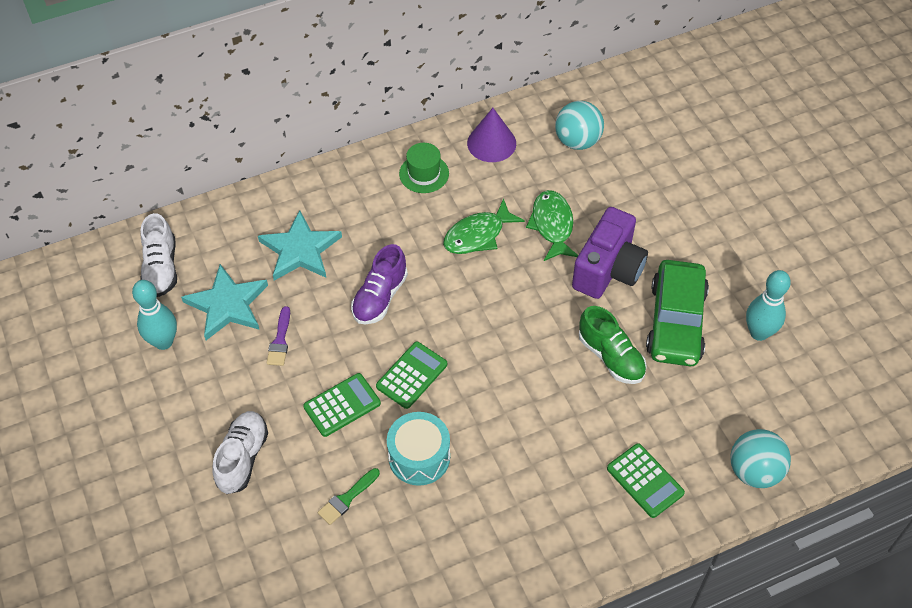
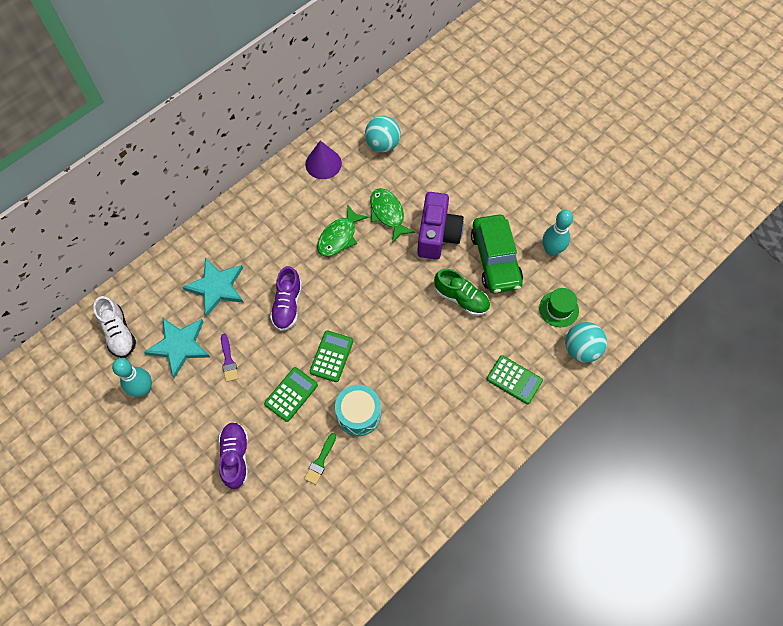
camera: 20 degrees left, 10 degrees up
white shoe [213,411,268,494] -> purple shoe [219,422,248,489]
green hat [399,143,449,193] -> green hat moved to [539,288,579,327]

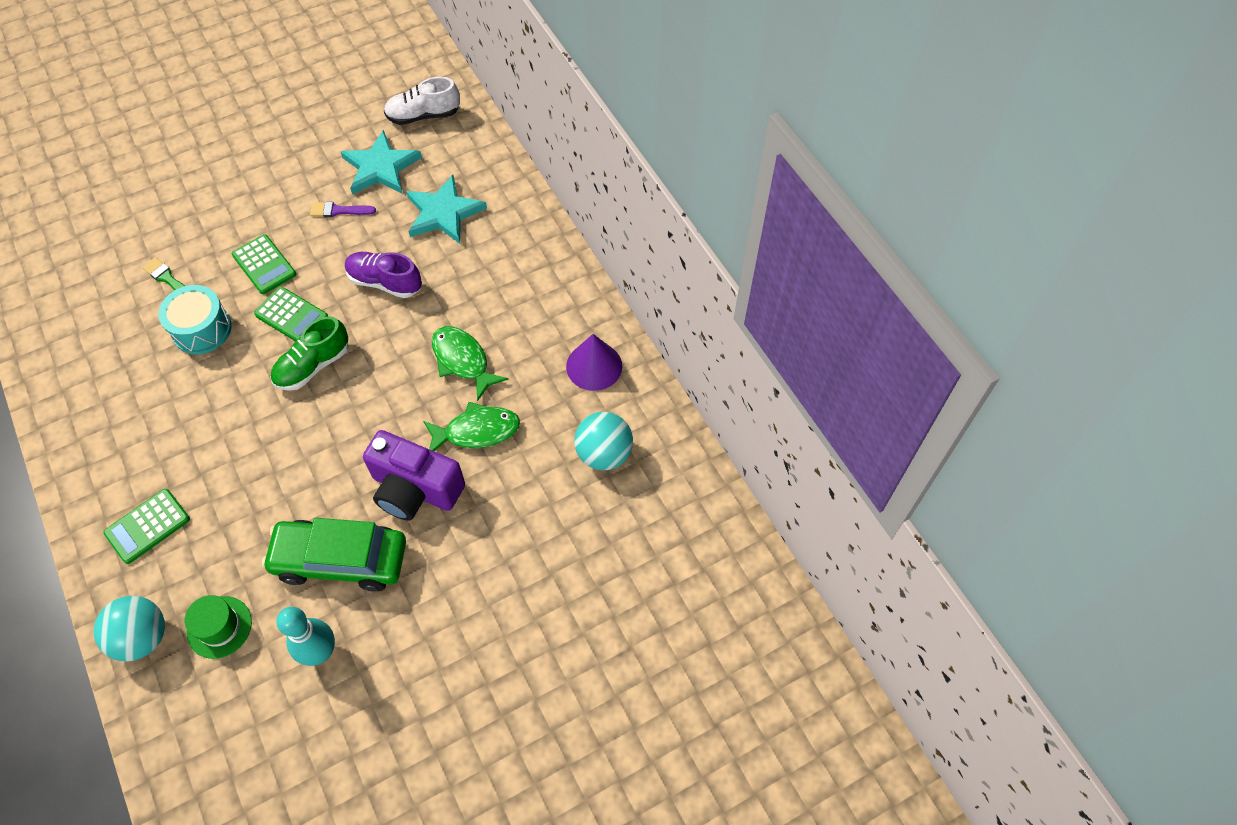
camera: 105 degrees right, 5 degrees down
turquoise bowling pin [112,358,152,397] -> none
purple shoe [219,422,248,489] -> none
green shoe [434,269,490,316] -> green shoe moved to [271,316,349,391]

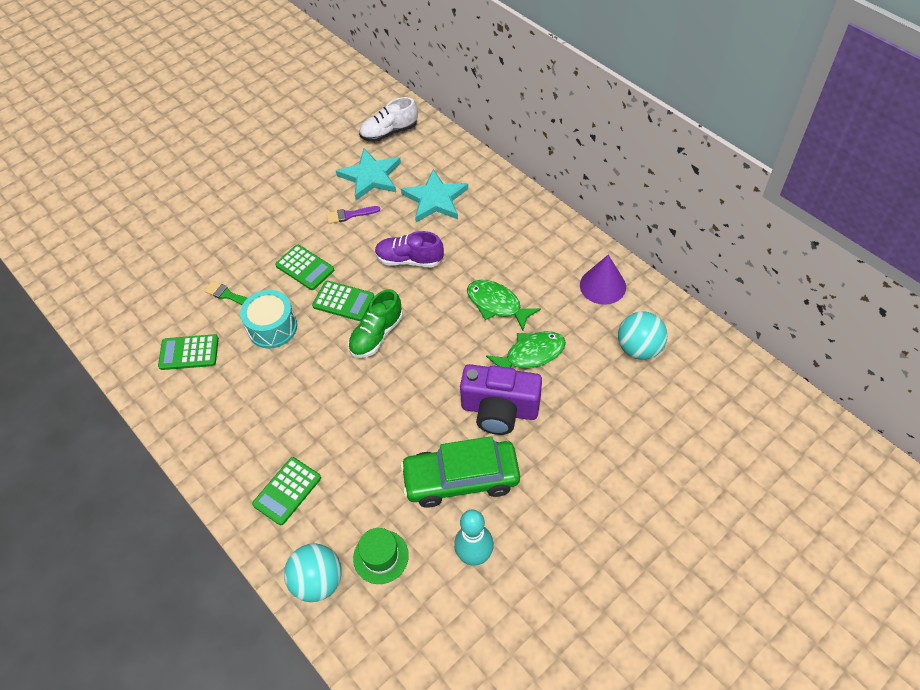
camera: 10 degrees left, 5 degrees down
none -> green calculator [158,334,219,370]

